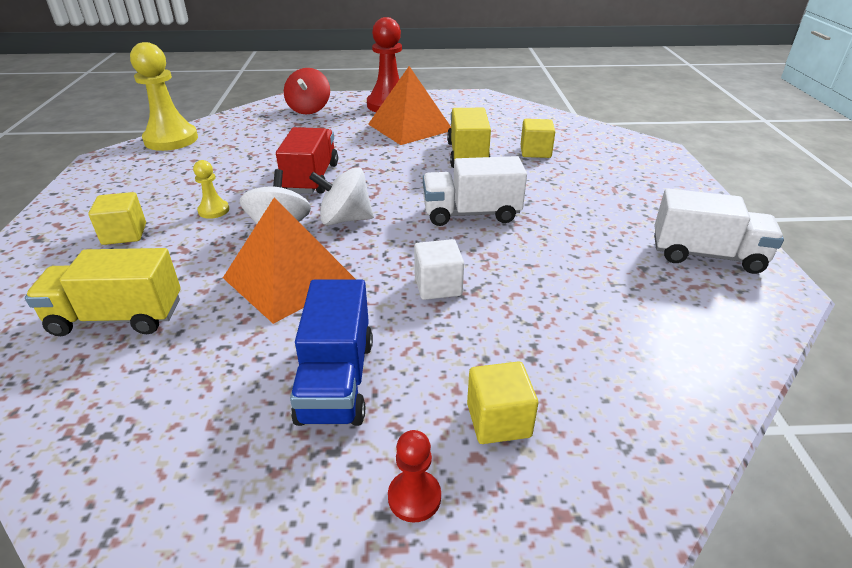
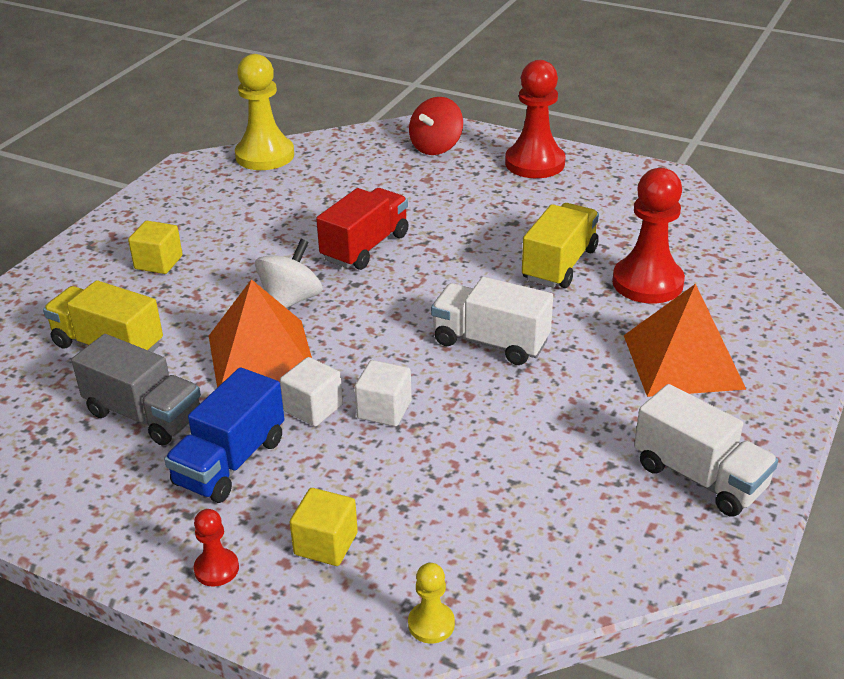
camera: 30 degrees right, 0 degrees up
yellow pawn [193,160,229,219] -> yellow pawn moved to [408,563,455,644]
white spinning top [309,167,374,225] -> none
orange pyramid [368,66,451,145] -> orange pyramid moved to [624,284,746,397]
yellow cube [521,119,555,158] -> red pawn [612,168,685,303]
none -> grey truck [71,334,201,446]
none -> white cube [280,357,343,427]

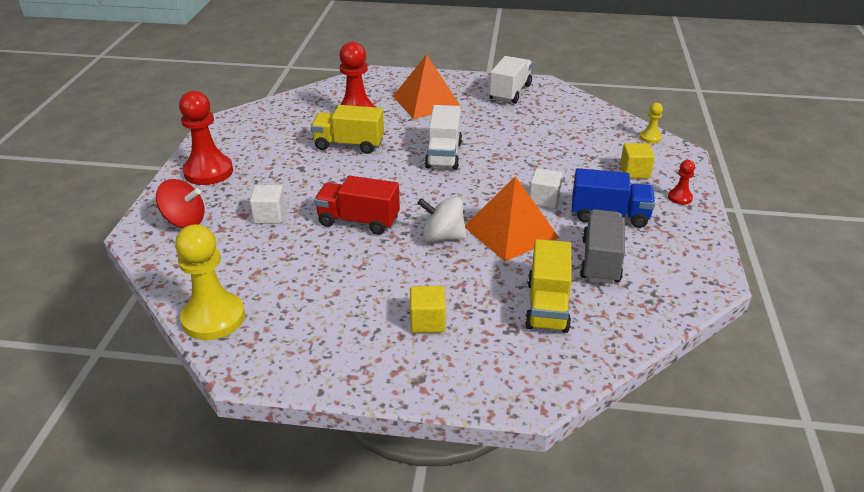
camera: 110 degrees left, 0 degrees up
white cube [355,360,412,426] -> white cube moved to [250,185,286,223]

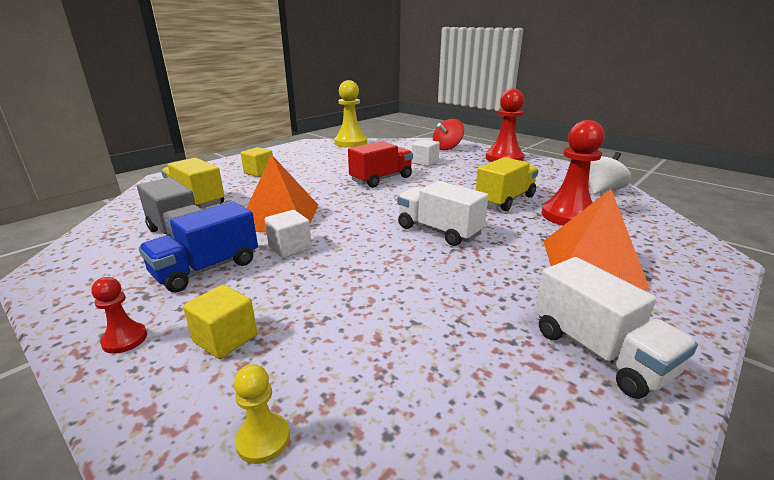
camera: 125 degrees right, 10 degrees down
white spinning top [418,196,467,242] -> white spinning top moved to [589,152,631,194]

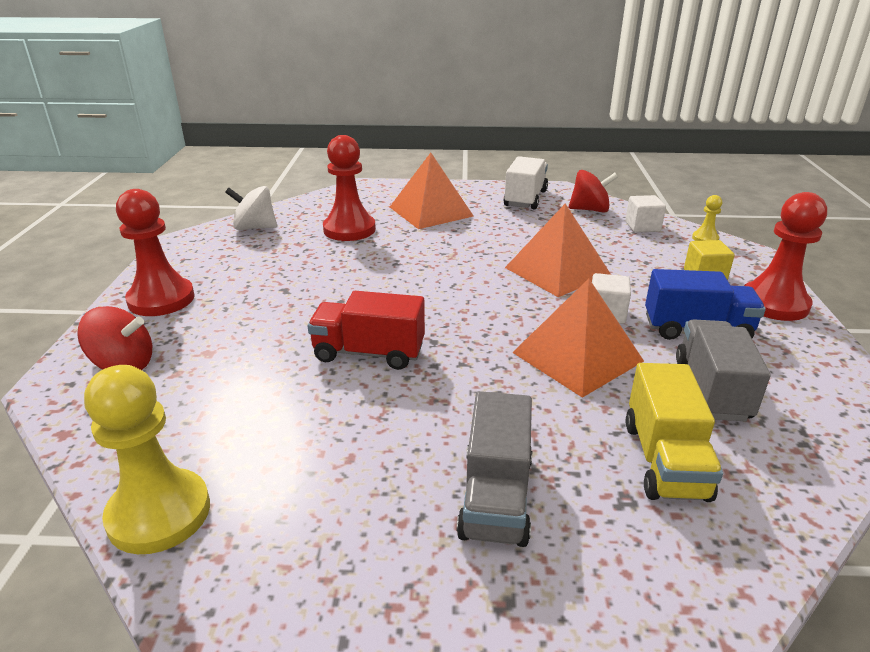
camera: 130 degrees left, 5 degrees up
red pawn [91,277,147,354] -> red pawn [744,192,827,321], size x2.12
yellow cube [241,147,273,177] -> grey truck [457,391,532,547]
white truck [397,181,488,246] -> none
white cube [411,139,440,167] -> white cube moved to [625,195,666,233]
yellow truck [476,157,538,211] -> none
none -> orange pyramid [505,203,611,297]
none -> red spinning top [568,170,618,213]

